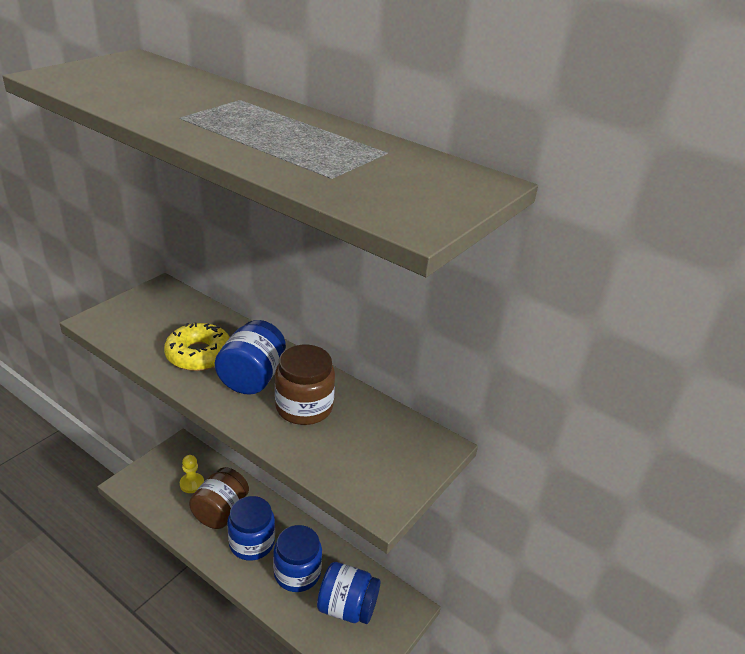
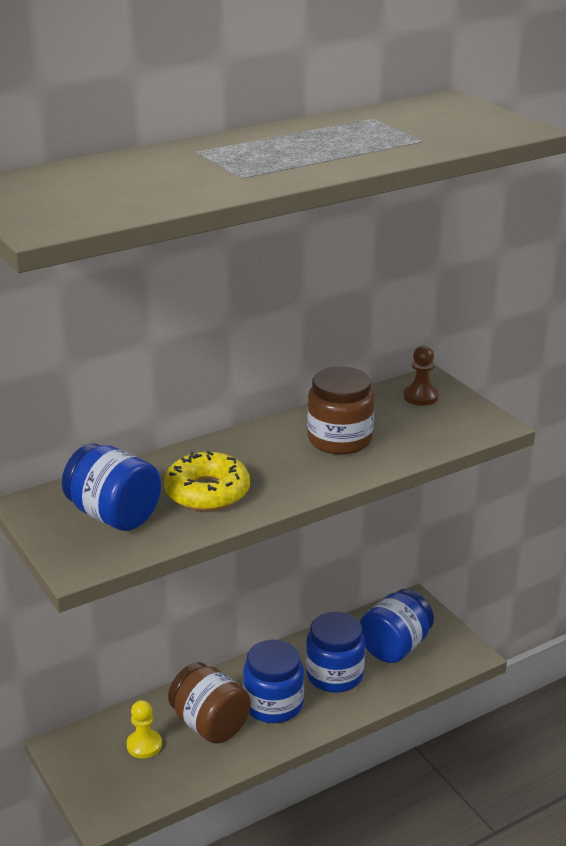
camera: 65 degrees left, 5 degrees down
blue jar [215,320,286,395] -> blue jar moved to [62,443,161,531]
none -> brown pawn [404,346,439,406]

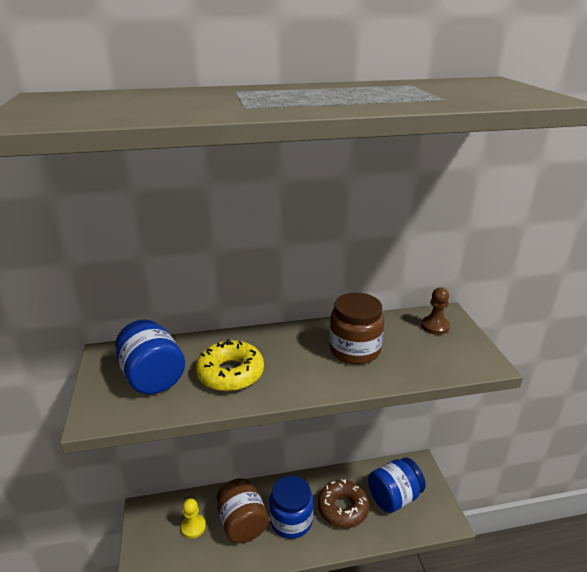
camera: 20 degrees right, 0 degrees up
blue jar [306,612,365,693] -> brown donut [318,479,369,528]

